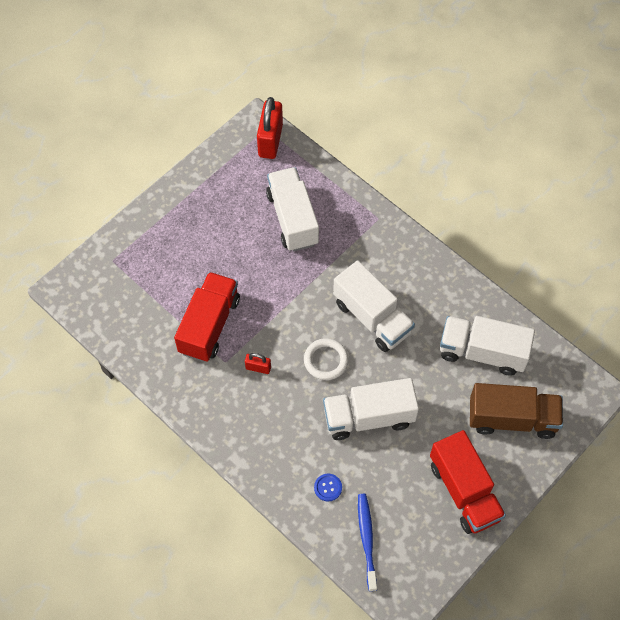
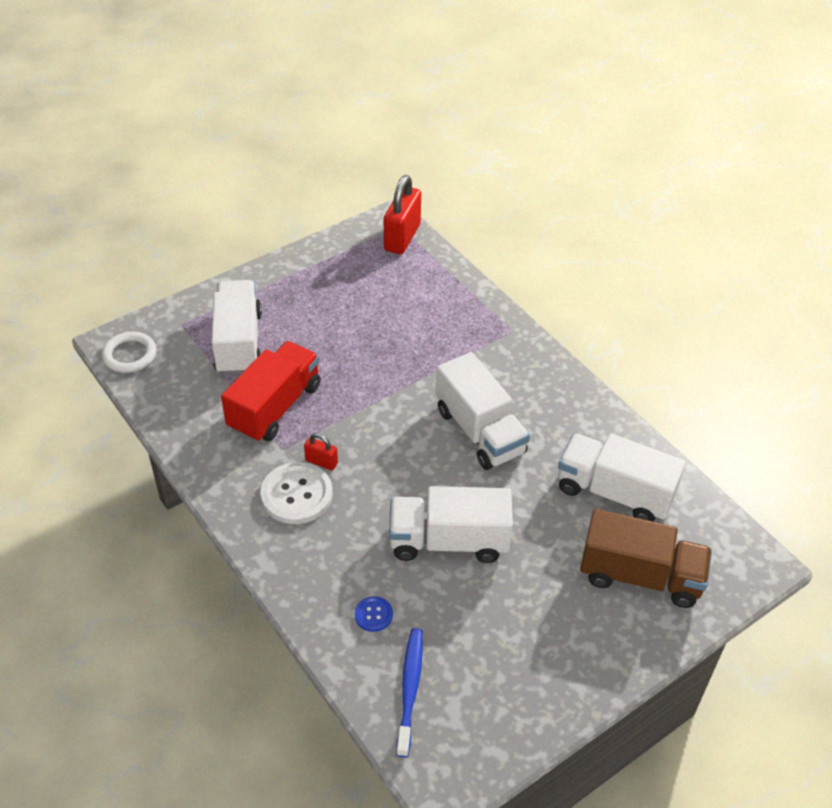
camera: 10 degrees right, 15 degrees down
white truck [266,167,319,252] -> white truck moved to [211,280,262,375]
white ring [304,338,349,380] -> white ring moved to [102,332,157,373]
red truck [430,430,506,534] -> none
none -> white button [260,462,333,524]

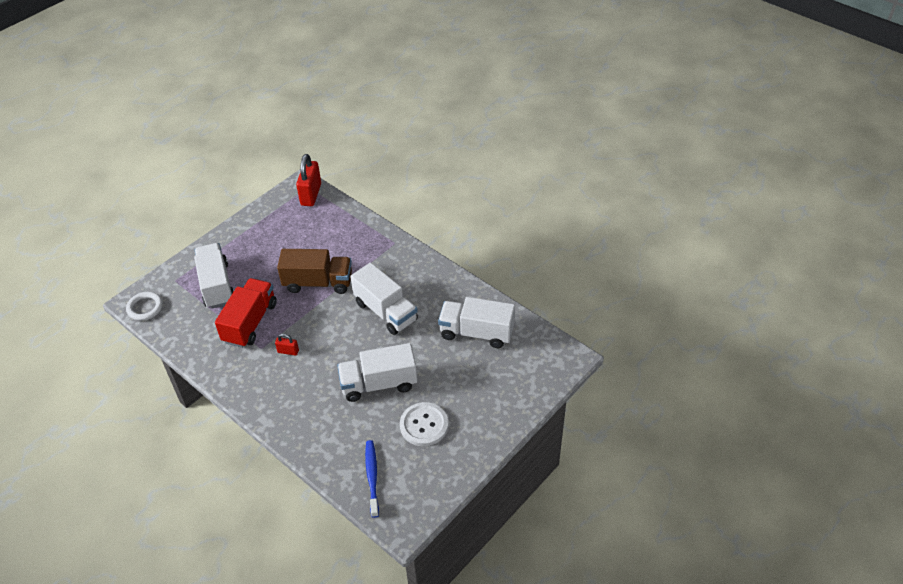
camera: 10 degrees left, 0 degrees up
white button [260,462,333,524] -> white button moved to [400,402,448,446]
blue button [355,596,393,632] -> none
brown truck [580,509,712,608] -> brown truck moved to [277,249,352,294]

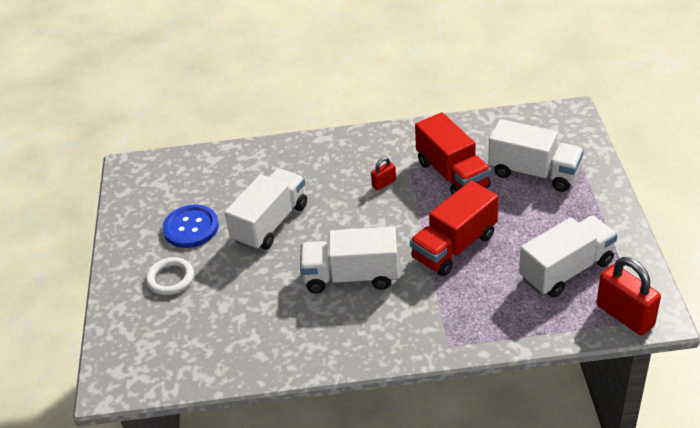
camera: 135 degrees right, 5 degrees down
white ring [126,292,163,321] -> white ring moved to [146,257,194,295]
brown truck [277,249,352,294] -> red truck [410,180,498,276]
blue toothbrush [365,440,379,518] -> none
white button [400,402,448,446] -> blue button [162,205,219,248]
white truck [438,297,515,348] -> white truck moved to [519,216,617,298]

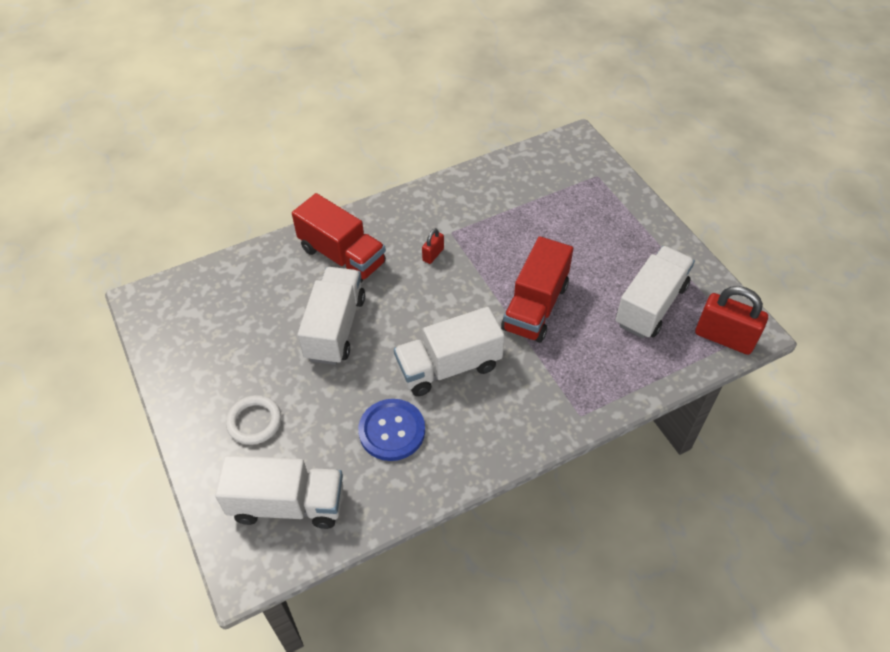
camera: 25 degrees left, 10 degrees up
blue button [162,205,219,248] -> blue button moved to [358,399,425,461]
red truck [415,112,491,195] -> red truck moved to [292,193,386,283]
white truck [488,119,584,192] -> white truck moved to [215,455,343,529]

